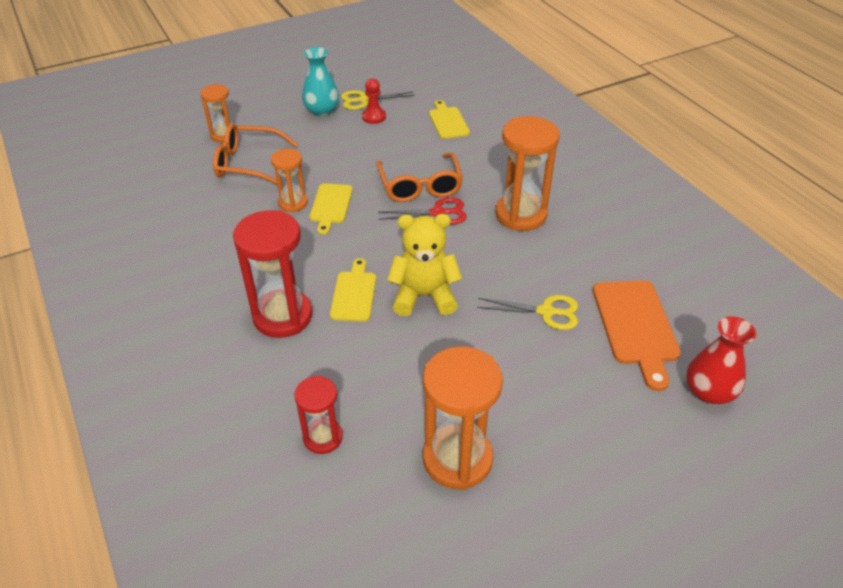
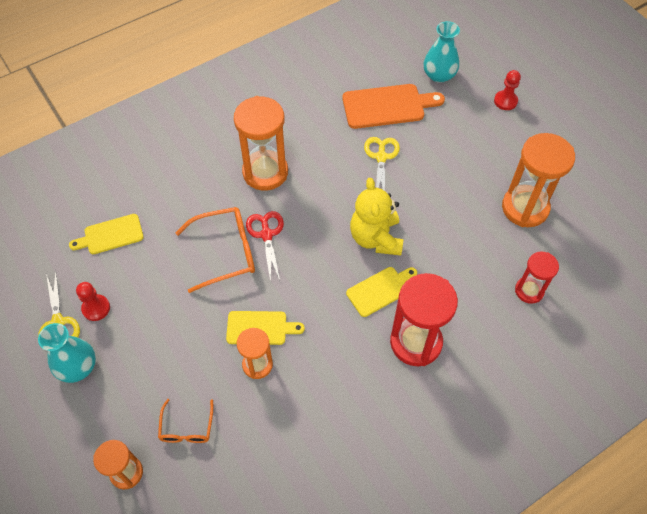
camera: 95 degrees left, 15 degrees up
orange glasses [213,124,298,185] -> orange glasses [158,399,213,443], size x0.58
yellow cutting board [330,258,376,322] -> yellow cutting board turned 150 degrees clockwise [346,267,417,317]
red vase [686,316,756,404] -> turquoise vase [424,21,460,83]
none -> red pawn [494,70,521,110]

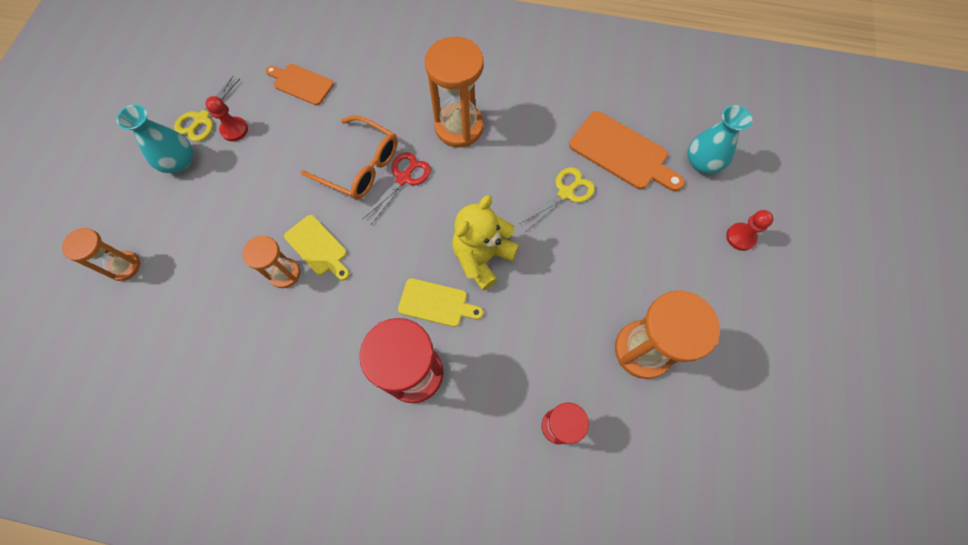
camera: 45 degrees right, 10 degrees up
yellow cutting board [69,214,144,254] -> orange cutting board [266,64,334,105]
orange glasses [158,399,213,443] -> none

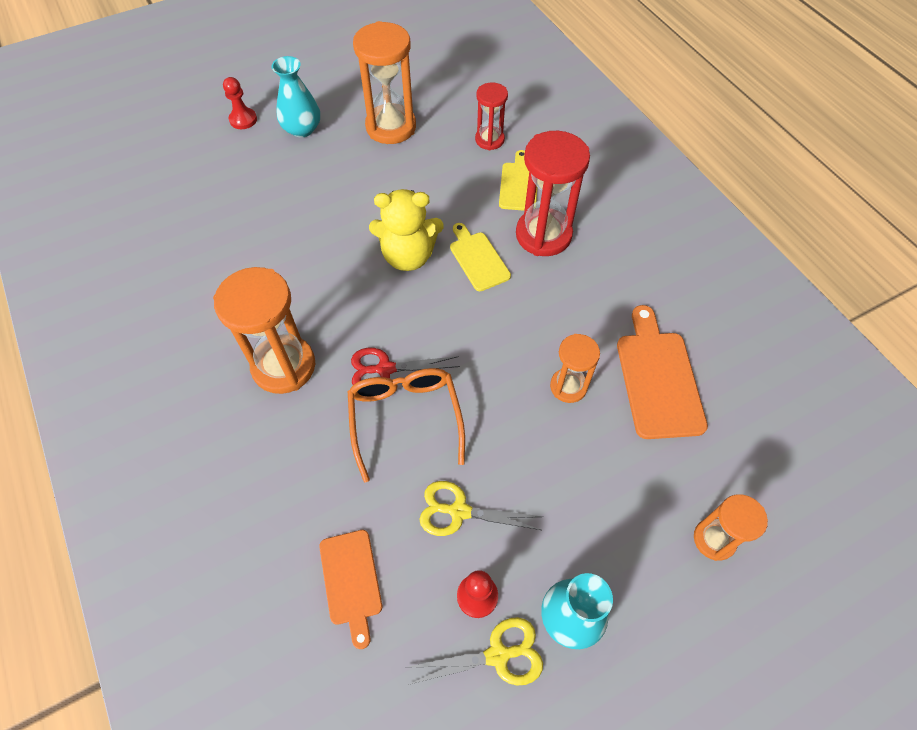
camera: 130 degrees left, 10 degrees down
yellow cutting board [284,215,349,281] -> yellow cutting board moved to [499,150,537,211]
yellow scissors [518,167,595,231] -> yellow scissors moved to [420,481,543,536]
orange cutting board [569,111,685,191] -> orange cutting board moved to [617,305,708,439]
turquoise vase [688,105,752,174] -> turquoise vase moved to [272,56,320,137]

